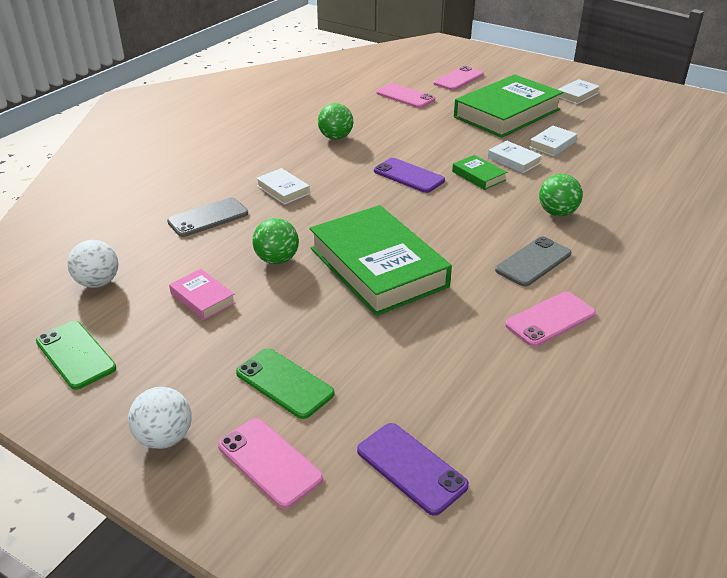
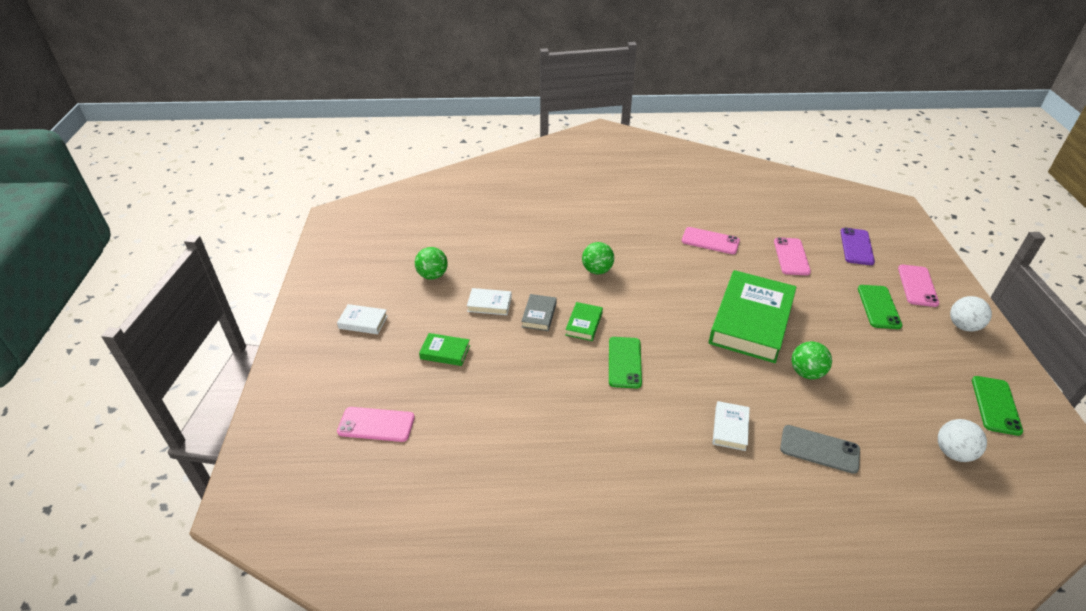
camera: 125 degrees left, 5 degrees up
pink book [169,269,236,320] -> none
green ball [318,103,353,140] -> green ball moved to [415,247,448,280]
purple phone [374,158,445,193] -> green phone [609,337,642,389]
pink phone [376,83,435,108] -> pink phone moved to [774,237,811,275]
green book [454,74,563,138] -> green book [419,333,470,366], size x0.43
white book [488,141,542,173] -> grey book [521,294,557,331]
grey phone [495,237,571,287] -> none

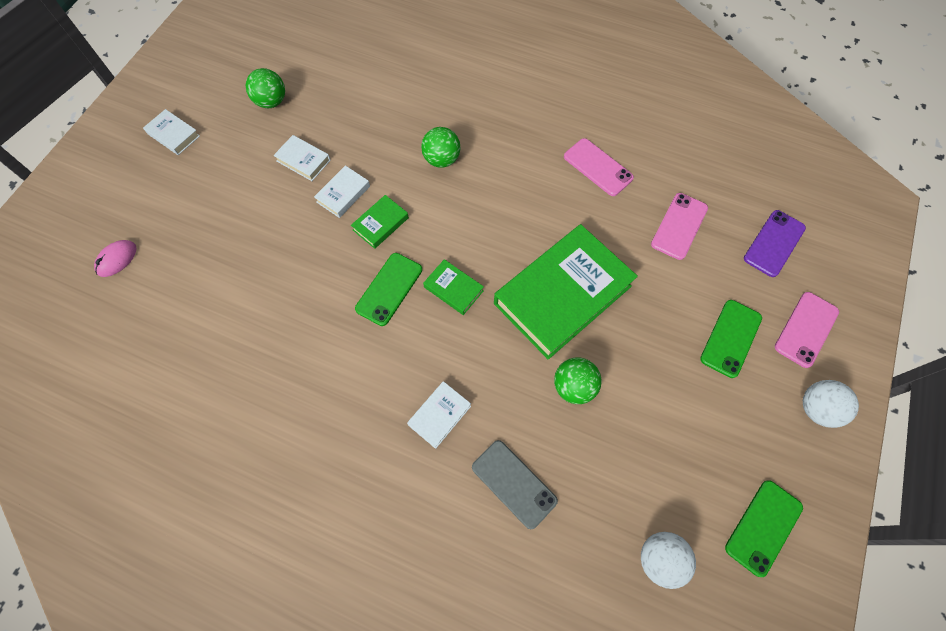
camera: 25 degrees right, 25 degrees up
pink phone [337,407,415,442] -> pink mouse [94,240,136,277]
green book [419,333,470,366] -> green book moved to [423,259,484,315]
grey book [521,294,557,331] -> white book [314,165,370,218]

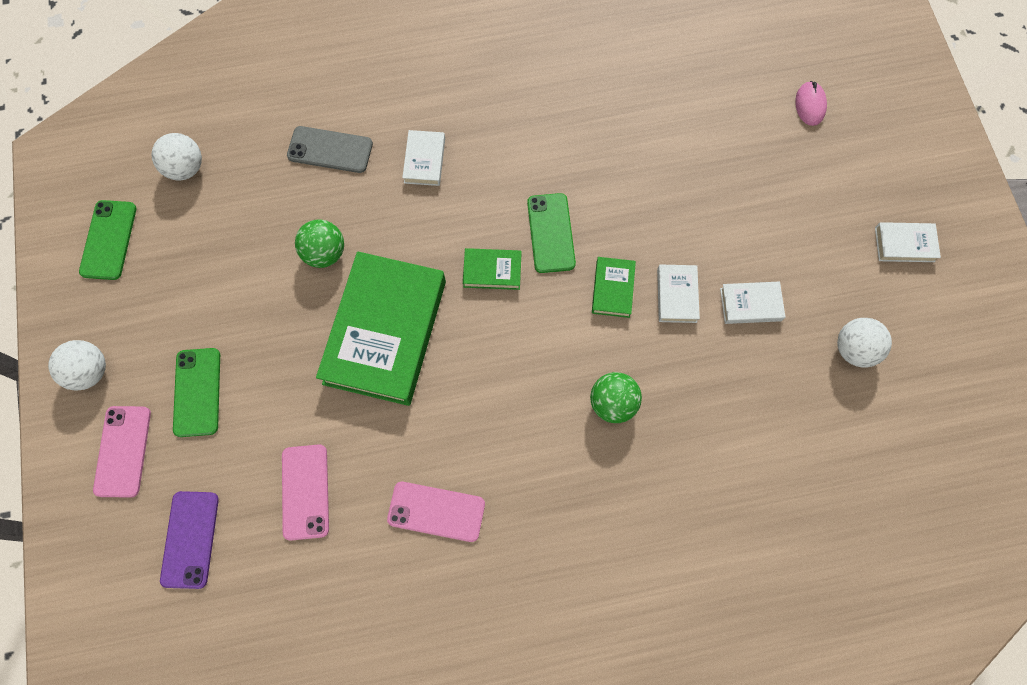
camera: 145 degrees right, 5 degrees up
green ball [245,68,285,108] -> white ball [837,318,892,367]

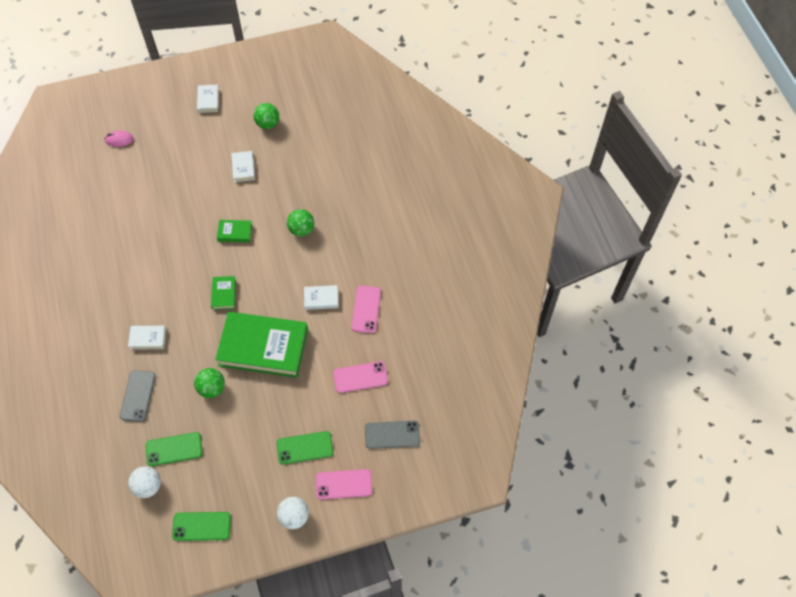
camera: 95 degrees left, 10 degrees down
purple phone [160,491,219,589] -> grey phone [365,421,420,449]
green phone [527,193,576,273] -> green phone moved to [146,432,202,466]
white book [657,264,700,323] -> white book moved to [304,285,339,310]
white ball [837,318,892,367] -> green ball [254,103,279,129]

